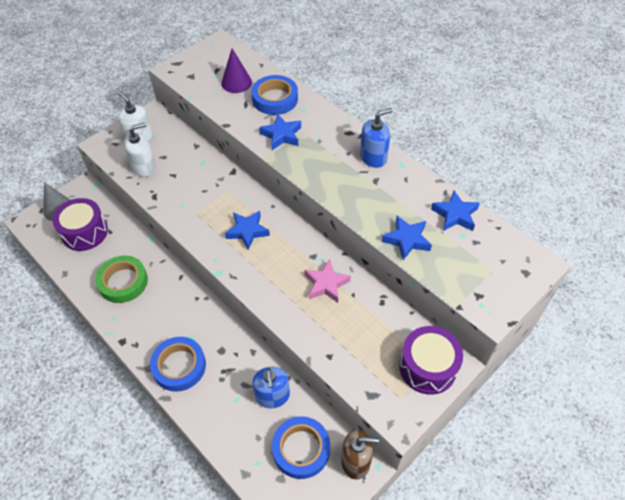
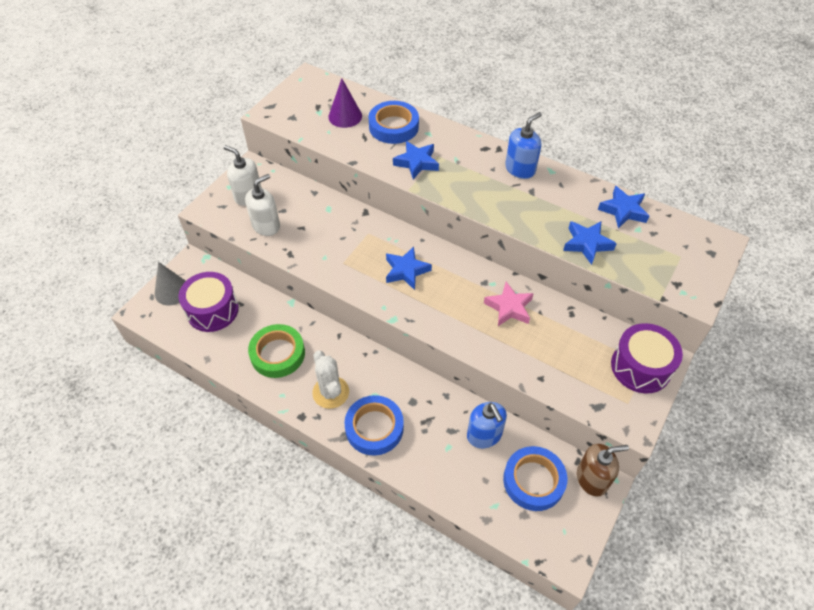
camera: 15 degrees left, 0 degrees up
none -> white cactus [312,350,349,409]

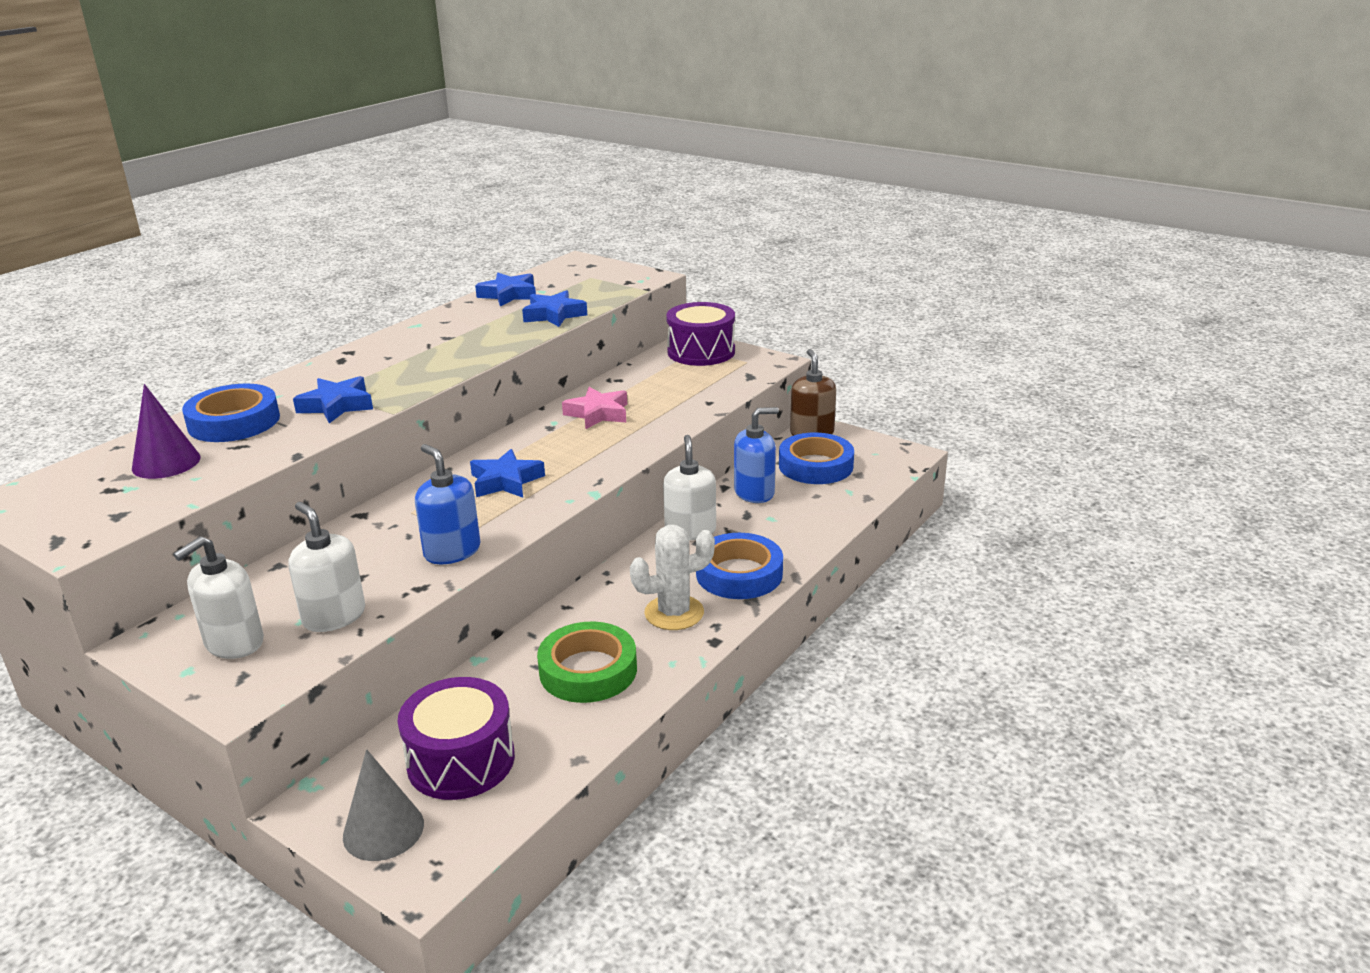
camera: 85 degrees left, 25 degrees down
blue soap dispenser [505,112,542,179] -> blue soap dispenser moved to [415,444,480,564]
none -> white soap dispenser [663,435,716,540]

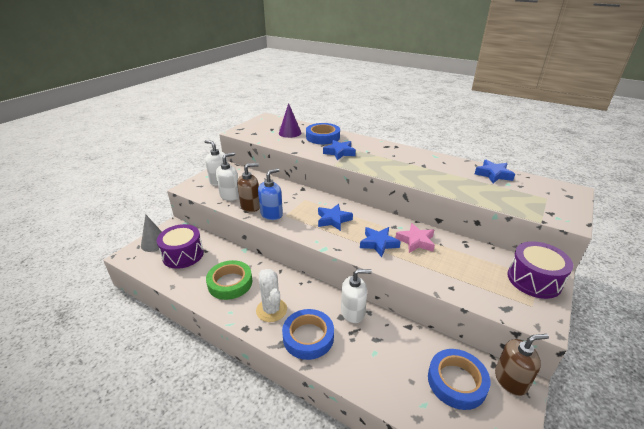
camera: 85 degrees right, 5 degrees up
blue star [522,290,587,327] -> blue star moved to [360,227,401,257]
blue soap dispenser [734,407,779,503] -> none
none -> brown soap dispenser [237,163,260,212]

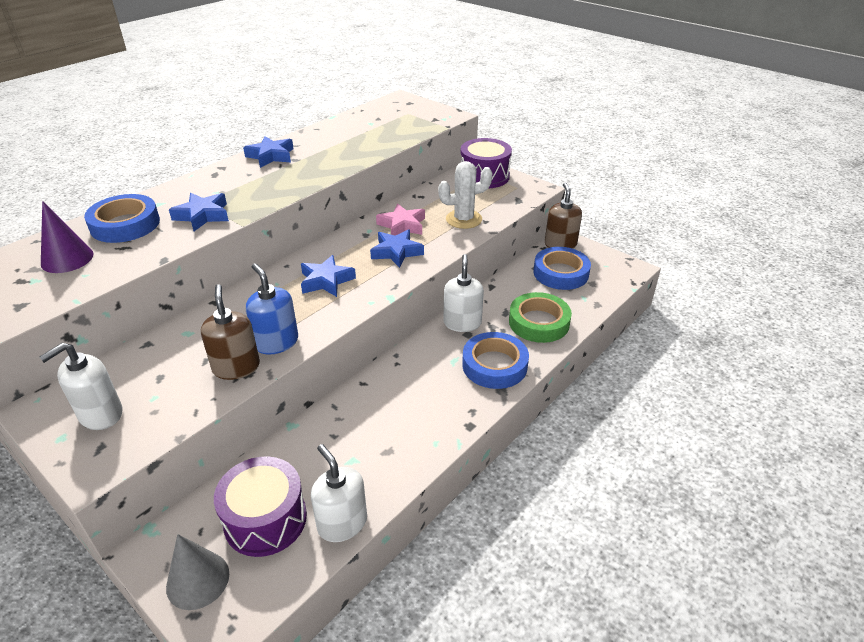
camera: 80 degrees left, 5 degrees up
green tape [206,260,252,300] -> green tape moved to [509,292,572,343]
white soap dispenser [216,152,239,201] -> white soap dispenser moved to [311,444,367,542]
white cactus [256,269,287,322] -> white cactus moved to [438,161,492,229]
blue star [475,160,515,183] -> blue star moved to [243,136,294,168]

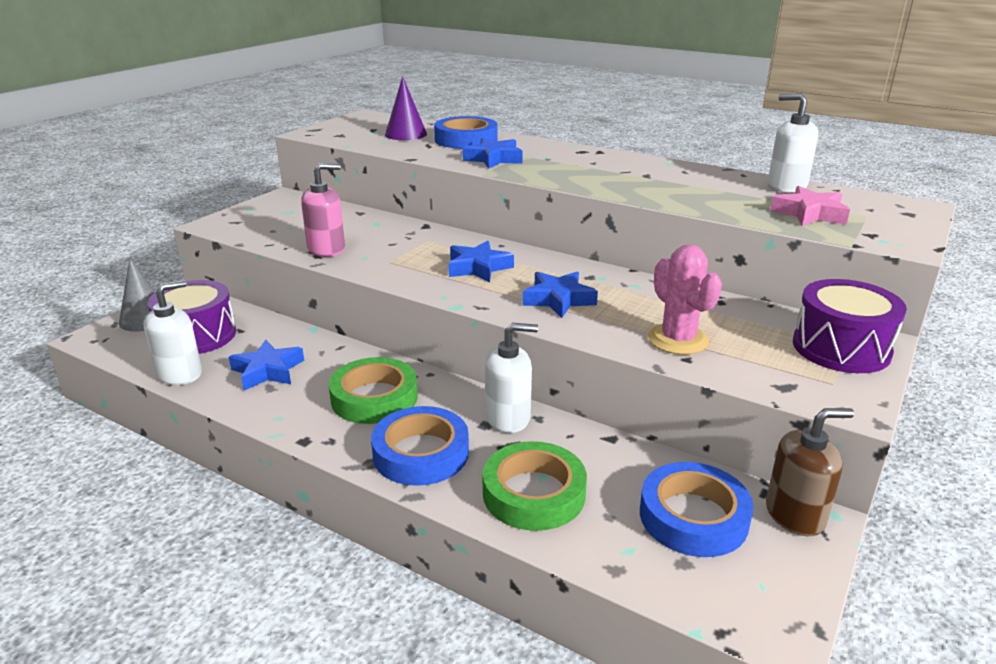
camera: 80 degrees right, 10 degrees down
white soap dispenser [39,343,122,430] -> white soap dispenser moved to [768,93,818,193]
brown soap dispenser [201,284,260,380] -> pink soap dispenser [301,163,345,257]
blue star [243,136,294,168] -> blue star moved to [229,340,304,390]
blue soap dispenser [246,263,298,355] -> none
pink star [376,203,425,236] -> pink star moved to [770,186,850,226]
white cactus [438,161,492,229] -> pink cactus [648,245,722,355]
none -> green tape [329,357,418,424]

